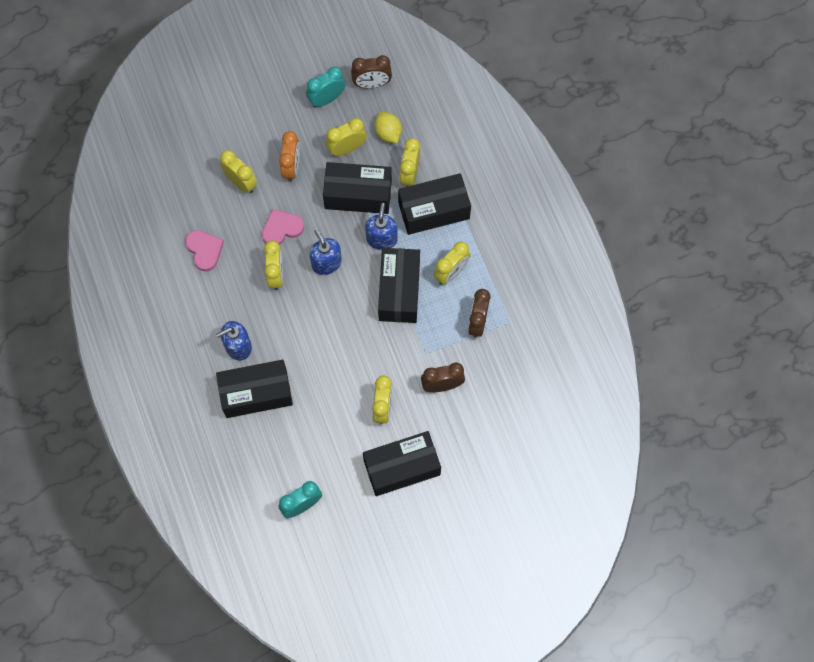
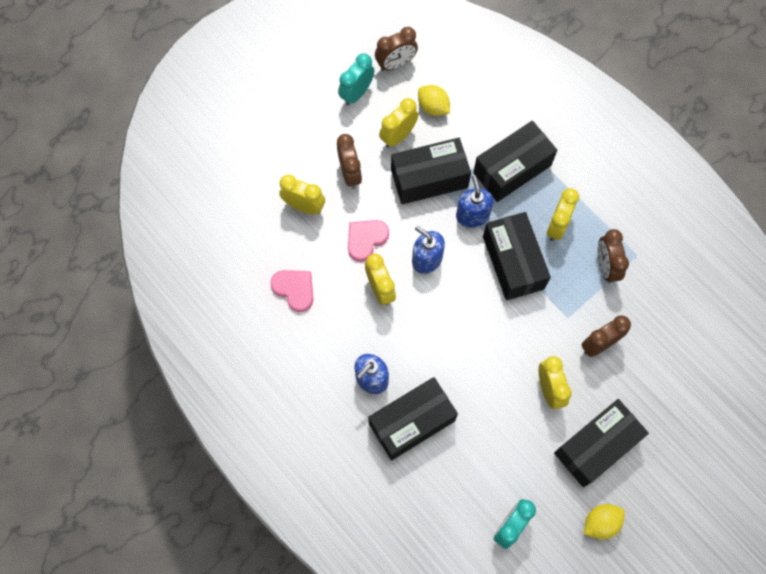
camera: 20 degrees left, 0 degrees up
orange clock [279,131,300,182] -> brown clock [337,134,362,189]
yellow clock [400,138,420,187] -> none
none -> yellow lemon [584,504,625,539]

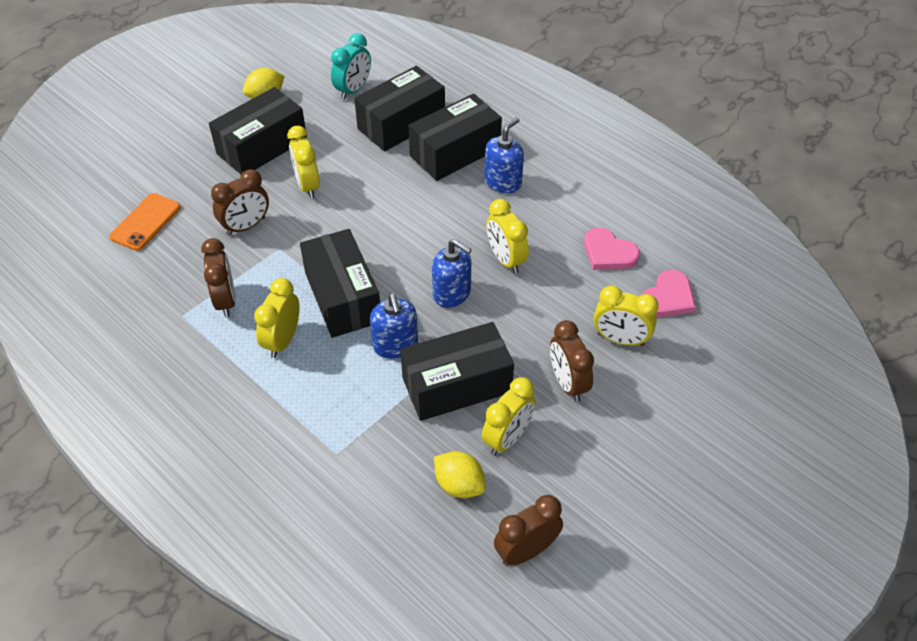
camera: 175 degrees right, 20 degrees down
turquoise clock [338,53,374,106] -> none
pink heart [348,220,389,262] -> pink heart moved to [643,270,696,317]
black box [473,121,557,202] -> black box moved to [354,66,445,152]
none -> orange phone [109,193,181,251]

